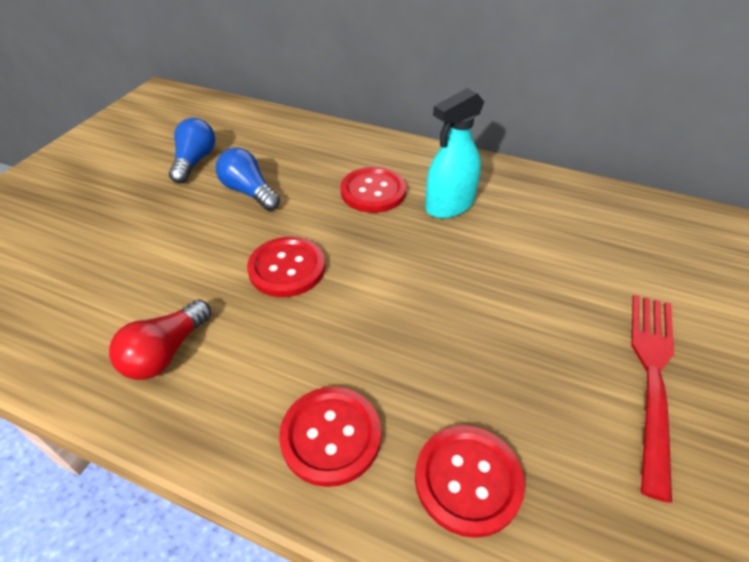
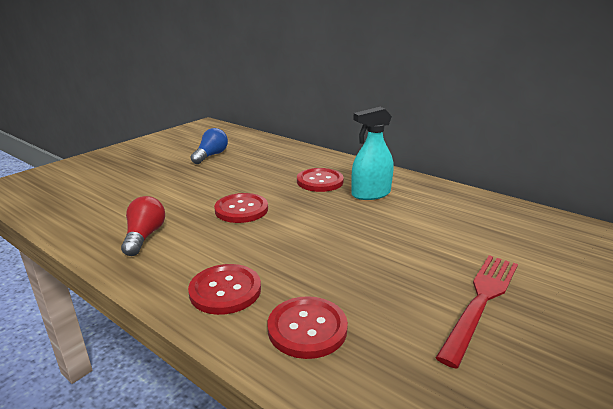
camera: 15 degrees right, 20 degrees down
red light bulb [109,299,211,380] -> red light bulb turned 135 degrees clockwise [121,196,165,256]
blue light bulb [216,148,280,211] -> none

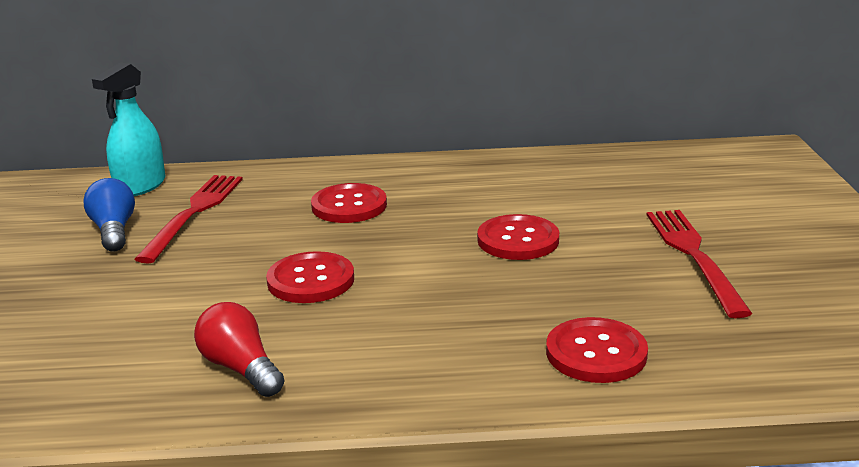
camera: 40 degrees left, 0 degrees up
red button [188,264,261,315] -> red button moved to [477,214,559,260]
turquoise spray bottle [351,107,394,200] -> turquoise spray bottle moved to [92,62,165,196]
none -> red fork [134,175,243,264]

